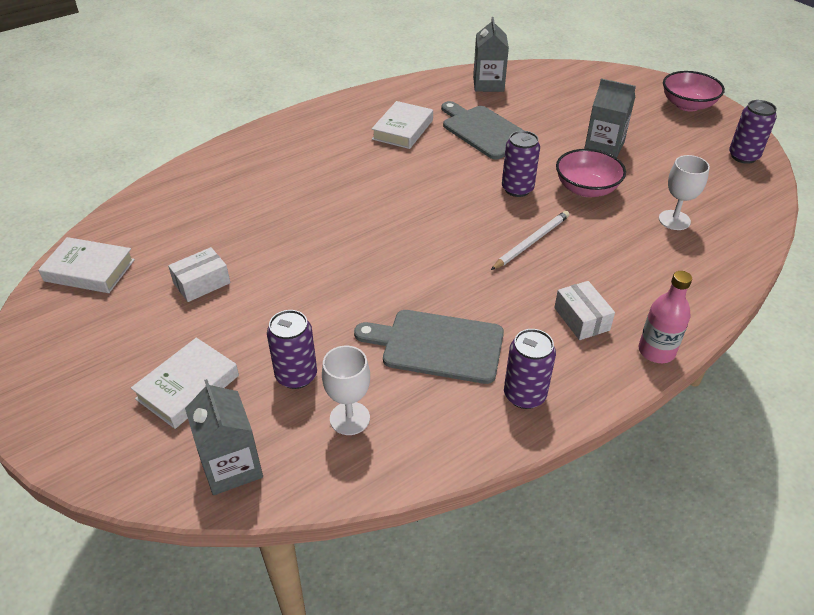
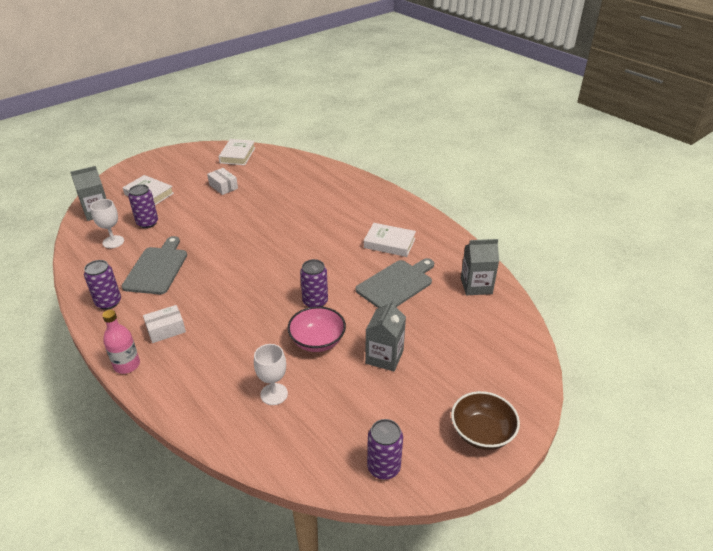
camera: 85 degrees right, 5 degrees down
white pencil [491,211,570,270] -> none
pink bowl [663,71,725,112] -> brown bowl [451,391,520,450]

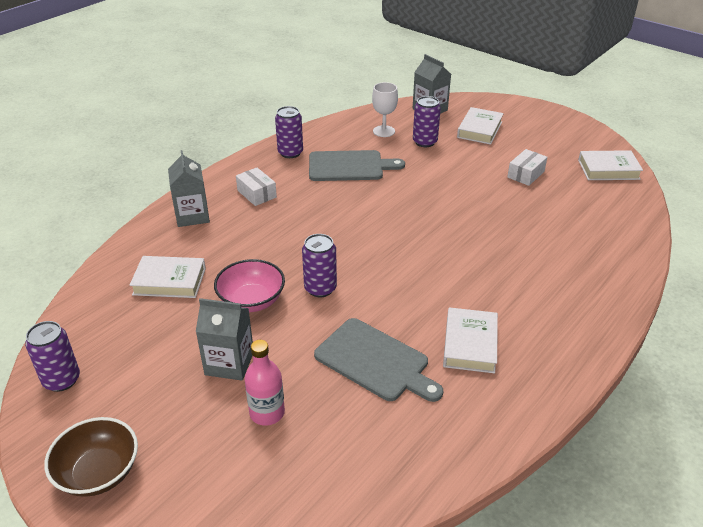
camera: 80 degrees right, 0 degrees up
pink bottle [102,310,140,374] -> pink bottle moved to [245,340,285,426]
white goblet [254,344,288,405] -> white book [130,256,206,298]
grey carton [461,239,499,295] -> grey carton moved to [168,150,210,227]

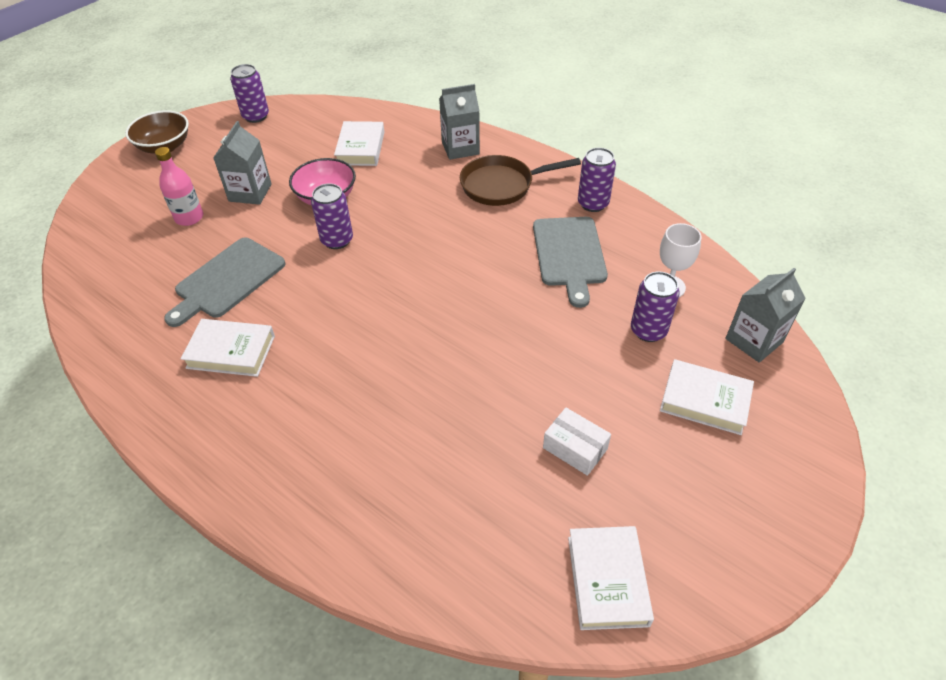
camera: 90 degrees right, 10 degrees up
white box [236,168,277,206] -> brown pan [460,155,581,206]

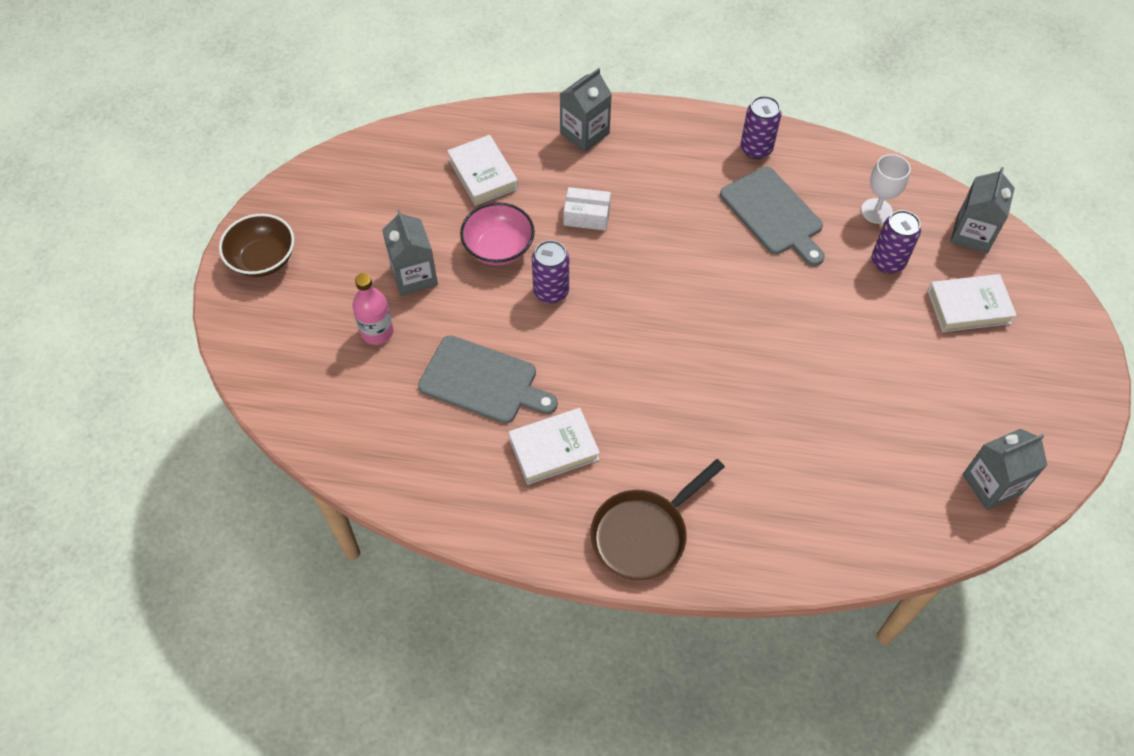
camera: 30 degrees left, 10 degrees up
grey cutting board [164,238,286,327] -> grey cutting board turned 75 degrees counterclockwise [418,335,558,424]
purple can [230,64,269,123] -> none
brown pan [460,155,581,206] -> brown pan moved to [590,459,725,580]
white box [543,408,611,476] -> white box moved to [564,187,611,231]
white book [568,526,654,630] -> grey carton [962,429,1048,510]

